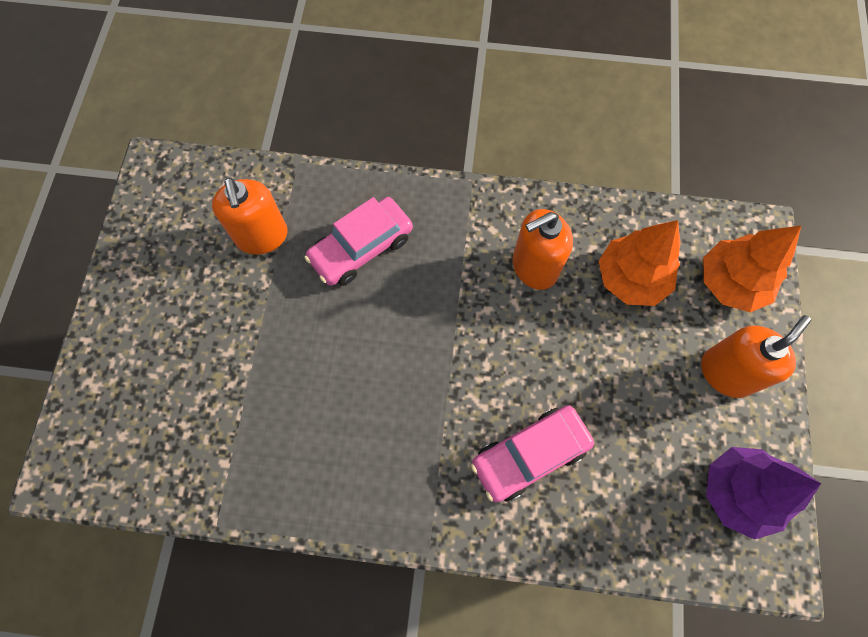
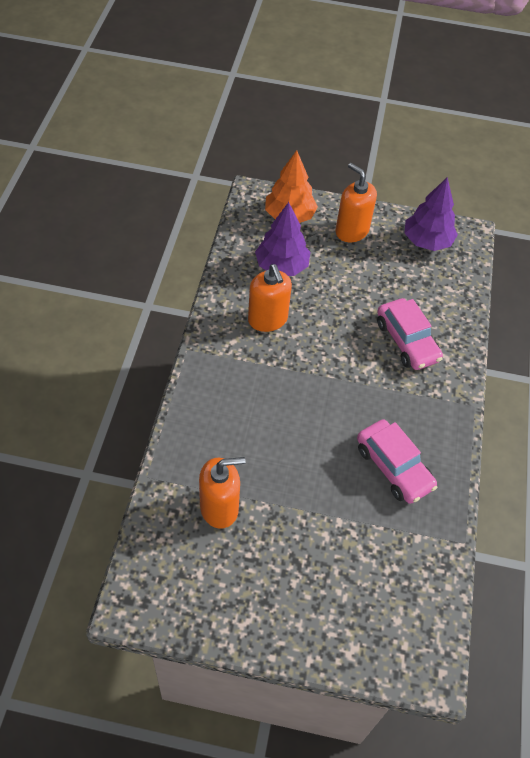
camera: 90 degrees left, 15 degrees down
pink car [304,197,413,286] -> pink car moved to [357,419,438,504]
orange tree [598,220,680,306] -> purple tree [255,202,310,276]

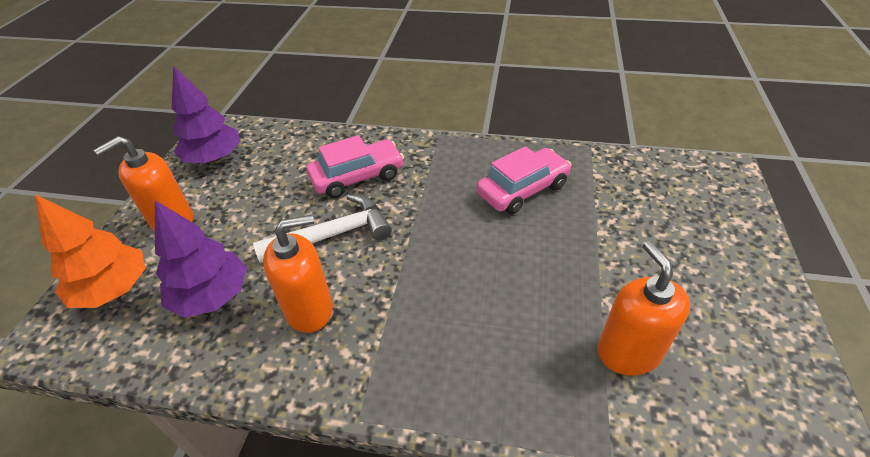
camera: 85 degrees left, 10 degrees down
none -> white hammer [253,194,392,263]

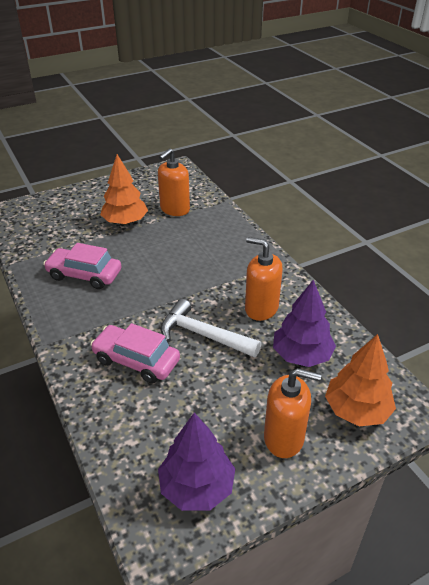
camera: 130 degrees left, 5 degrees down
none -> orange tree [100,154,148,225]

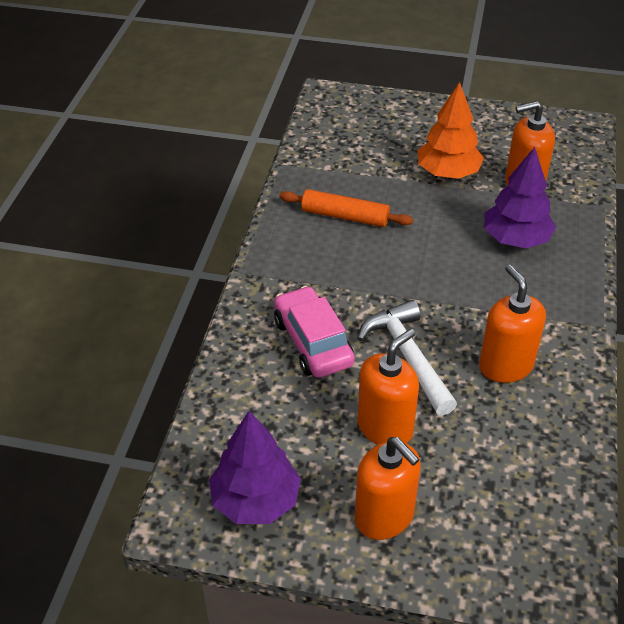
camera: 40 degrees right, 5 degrees up
pink car [43,243,121,289] -> orange rolling pin [280,189,413,227]
purple tree [273,280,336,367] -> purple tree moved to [484,147,556,248]
orange tree [325,334,396,427] -> none
none -> orange soap dispenser [357,329,419,445]

